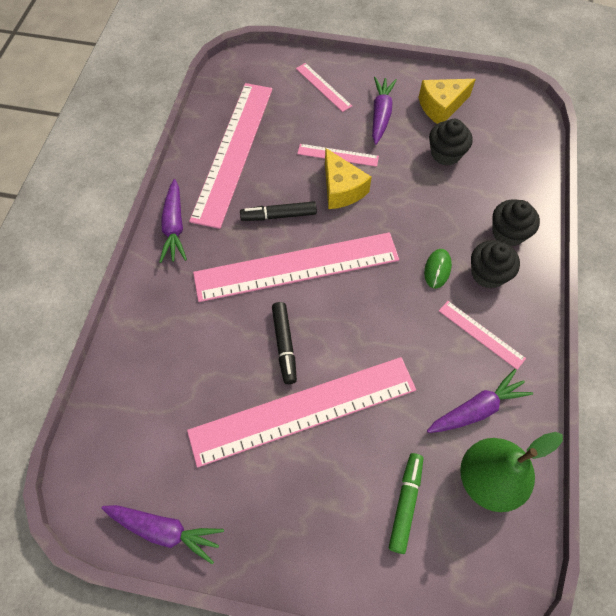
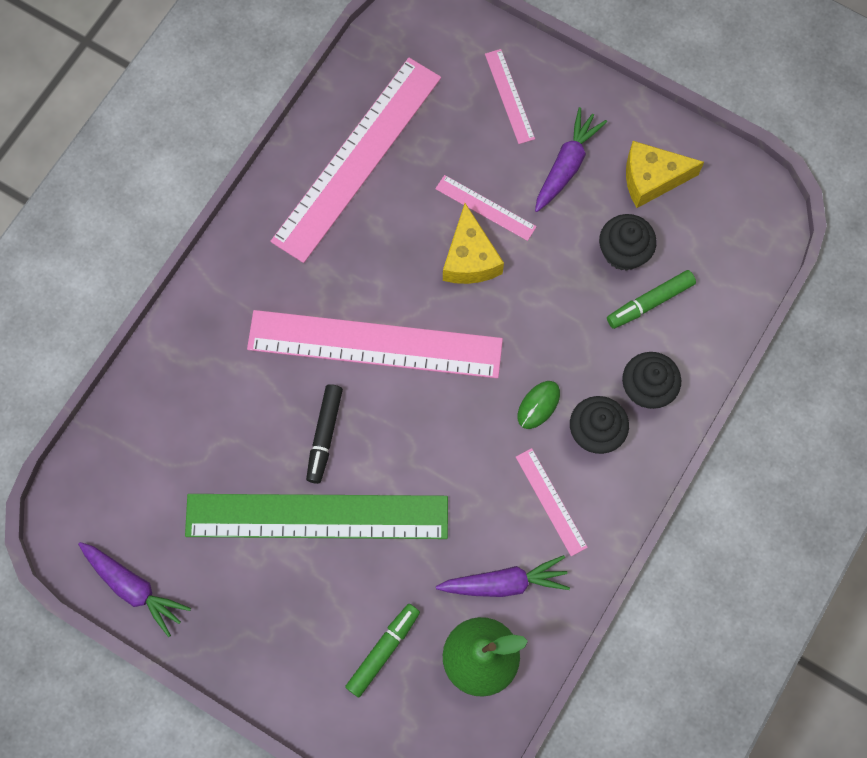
camera: 20 degrees right, 10 degrees up
purple carrot [160,179,187,263] -> none
pink ruler [187,357,416,468] -> green ruler [185,494,448,539]
black marker [240,201,317,221] -> none
none -> green marker [607,270,696,329]

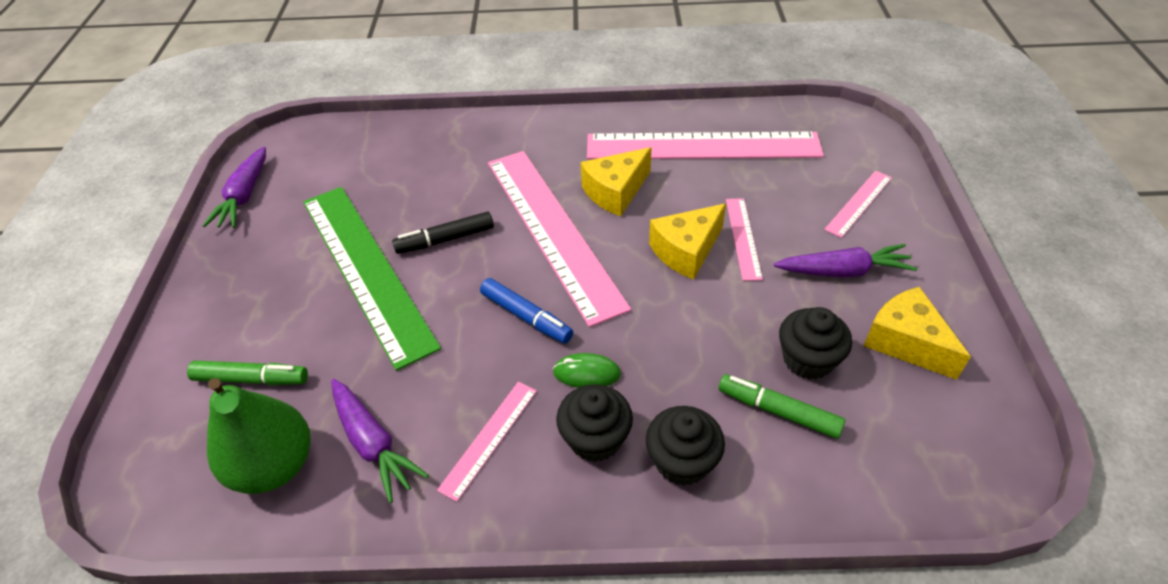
camera: 60 degrees right, 25 degrees down
none -> blue marker [480,278,573,344]
none -> yellow cheese [581,147,651,216]

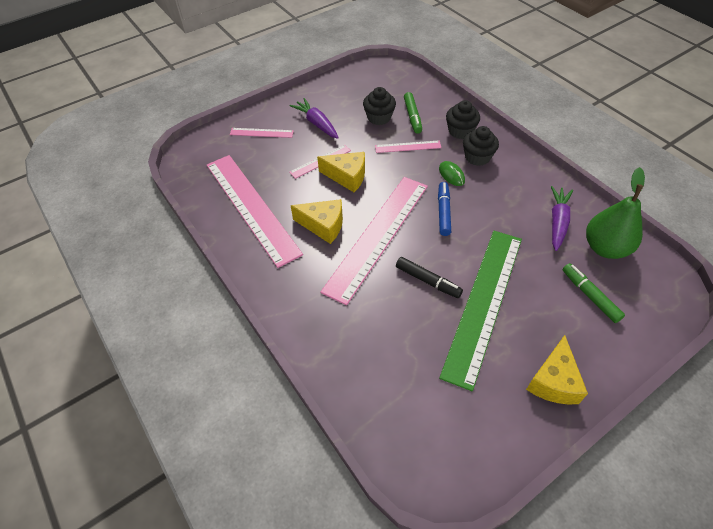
camera: 125 degrees left, 5 degrees up
purple carrot [202,147,266,228] -> none
pink ruler [437,382,537,502] -> pink ruler moved to [375,140,441,153]
yellow cheese [864,287,971,380] -> yellow cheese moved to [526,335,588,405]

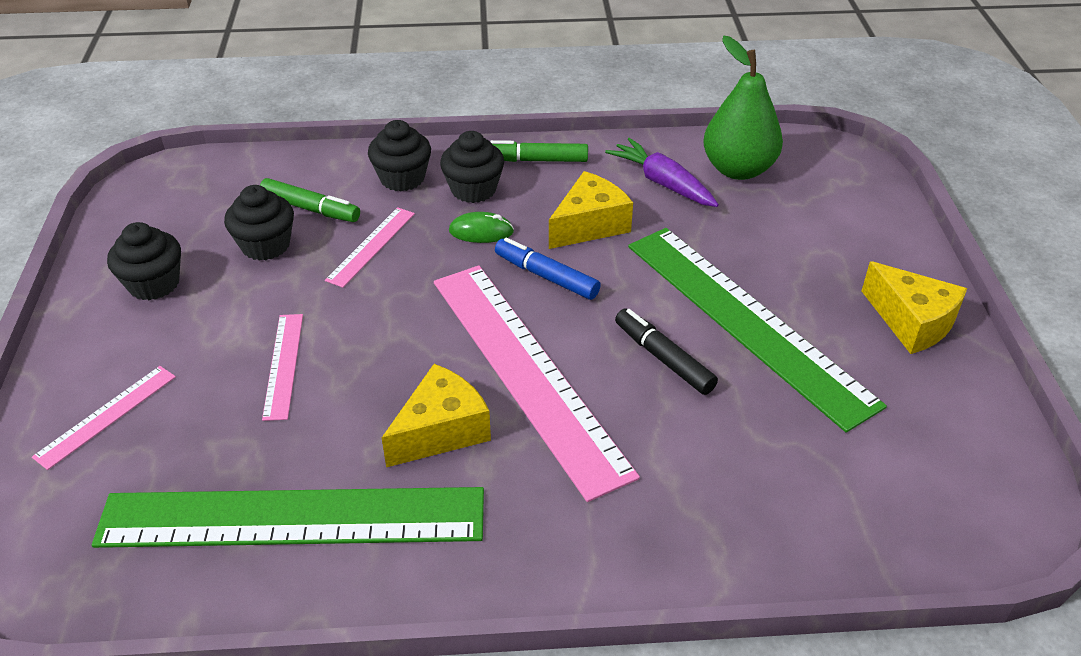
camera: 60 degrees left, 10 degrees down
pink ruler [207,155,303,268] -> green ruler [92,487,484,548]
purple carrot [290,98,339,139] -> none
yellow cheese [317,152,365,192] -> yellow cheese moved to [549,171,633,249]
black marker [396,257,463,298] -> black marker turned 105 degrees counterclockwise [615,308,718,395]
green marker [562,263,625,323] -> green marker moved to [490,140,588,162]
none -> black cupcake [107,222,181,300]

